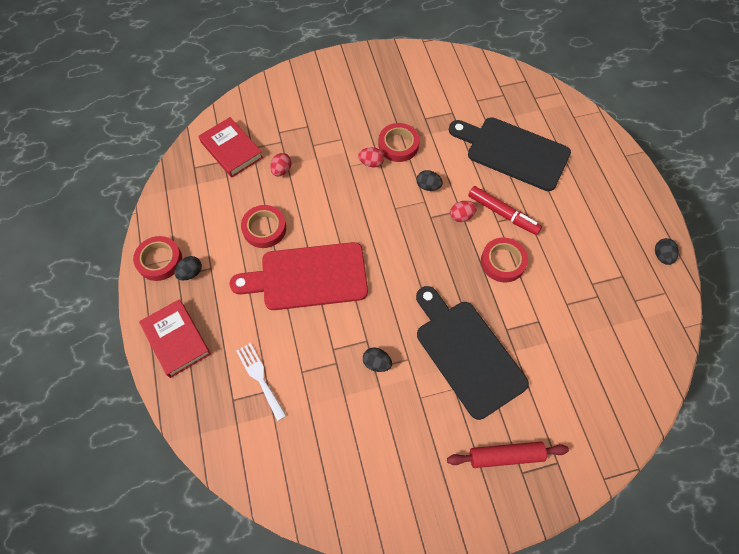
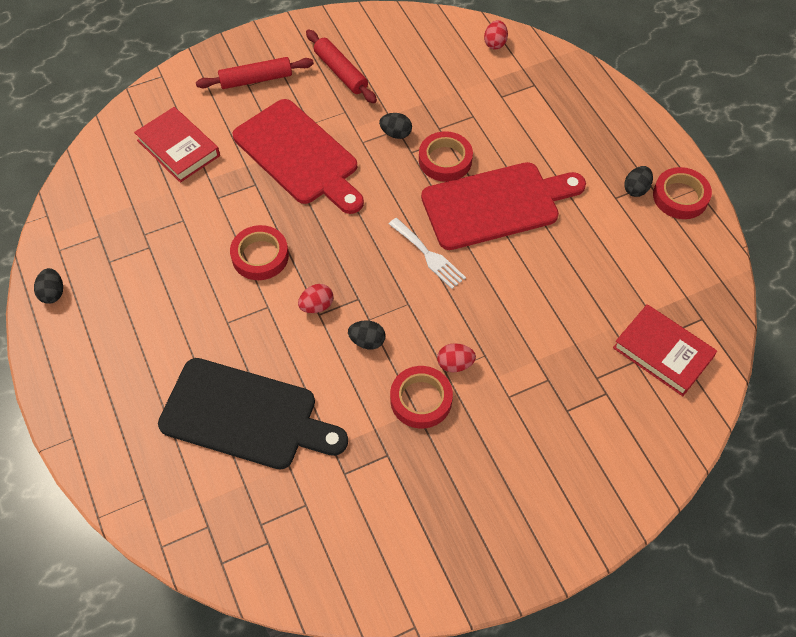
camera: 170 degrees right, 5 degrees down
red book [139,299,211,378] -> red book moved to [134,107,220,183]
white fork [236,343,286,421] -> white fork moved to [389,218,466,289]
red tape [241,205,286,248] -> red tape moved to [419,131,473,182]
red egg [270,153,292,176] -> red egg moved to [484,20,508,50]
black cutting board [416,286,529,420] -> red cutting board [233,99,364,214]
red marker [468,186,542,235] -> none
none -> red rolling pin [306,29,377,103]

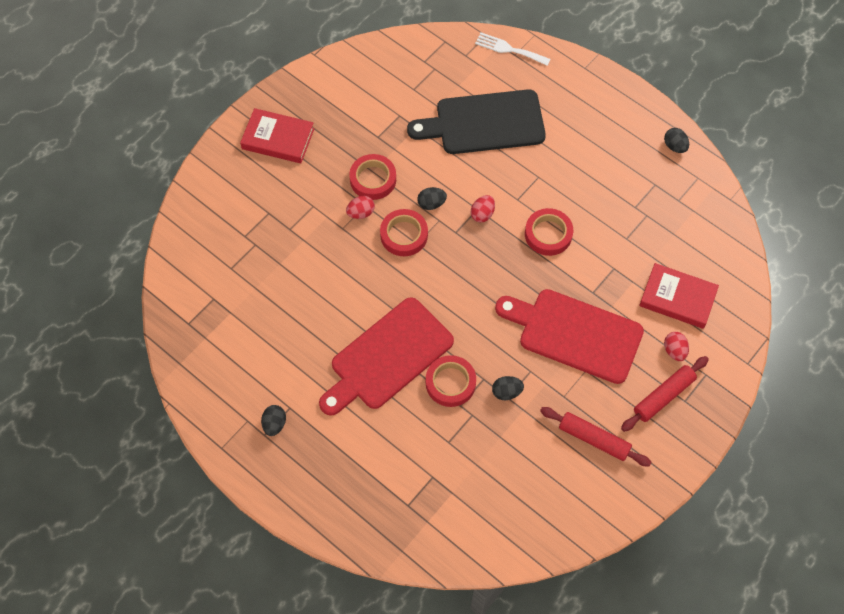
camera: 155 degrees right, 5 degrees up
white fork [389,218,466,289] -> white fork moved to [475,32,551,66]
red egg [484,20,508,50] -> red egg moved to [664,332,689,361]
red book [613,304,717,396] -> red book moved to [240,108,314,163]
red tape [653,167,712,219] -> red tape moved to [380,209,428,256]

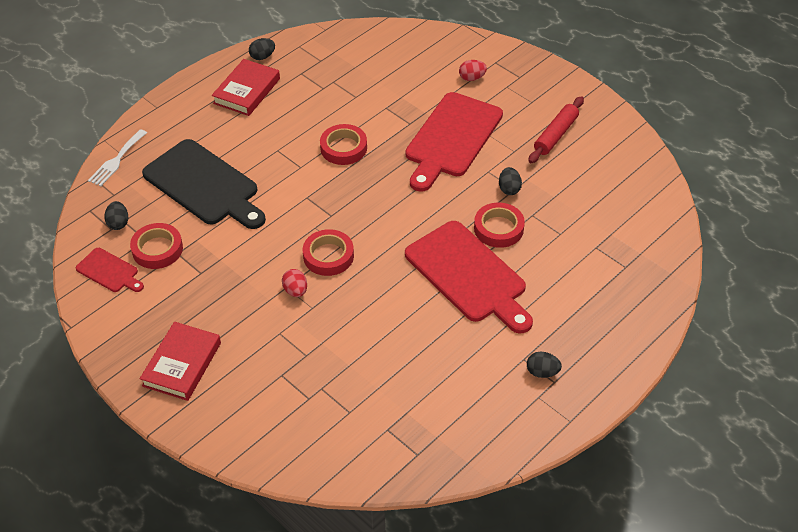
camera: 85 degrees left, 15 degrees down
red tape [349,154,396,200] -> red tape moved to [130,223,183,269]
black cutting board [407,89,546,154] -> black cutting board turned 45 degrees counterclockwise [142,139,266,229]
black egg [417,187,447,210] -> black egg moved to [104,201,128,230]
red egg [471,195,495,223] -> none
red rolling pin [621,356,709,432] -> none
red book [639,263,719,329] -> red book moved to [212,59,280,116]
none -> red cutting board [76,248,144,292]

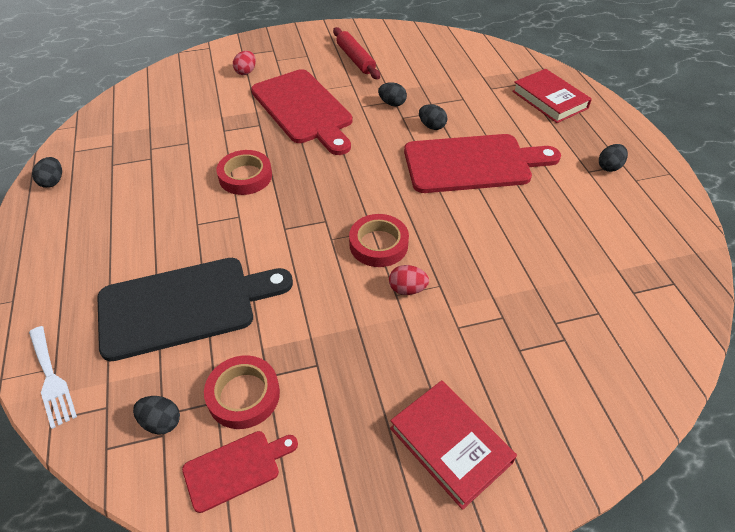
camera: 60 degrees left, 0 degrees up
red book [212,59,280,116] -> red book moved to [512,69,592,123]
red tape [474,203,525,248] -> black egg [419,104,447,130]

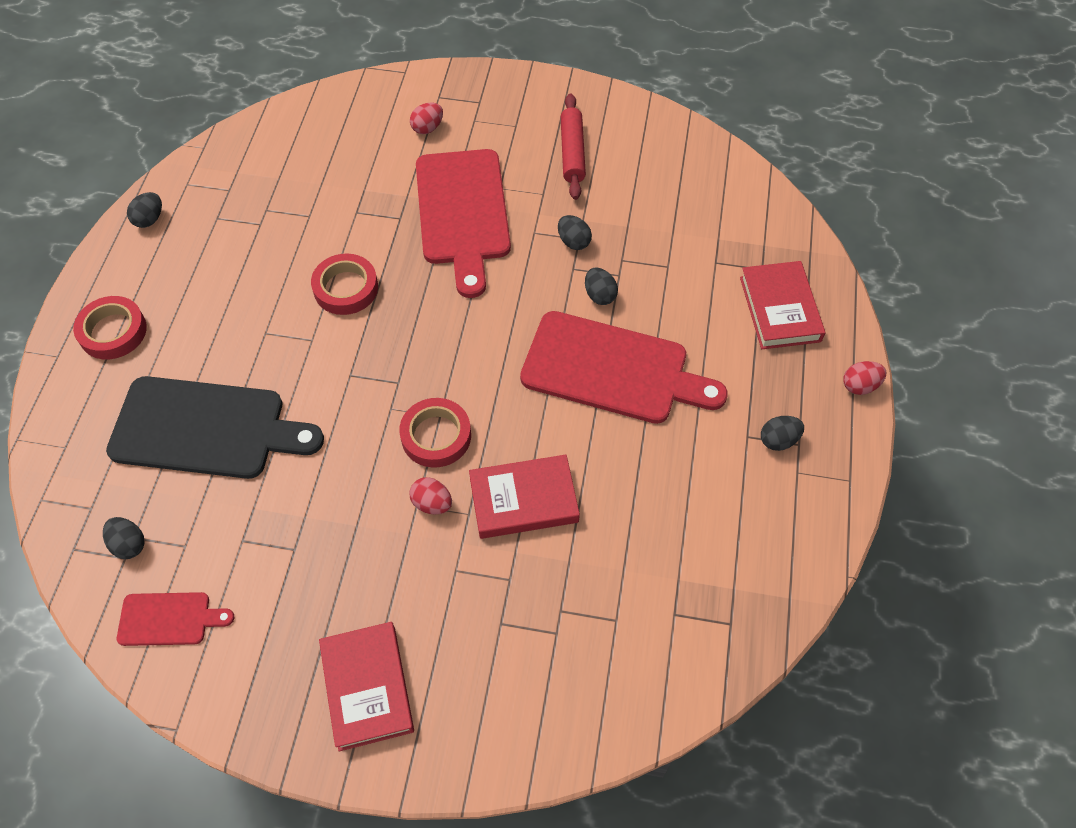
camera: 25 degrees right, 10 degrees up
white fork [29,326,77,429] -> none
red tape [204,355,280,429] -> red tape moved to [73,296,147,359]
none -> red book [469,455,580,539]
none -> red egg [843,361,886,395]

